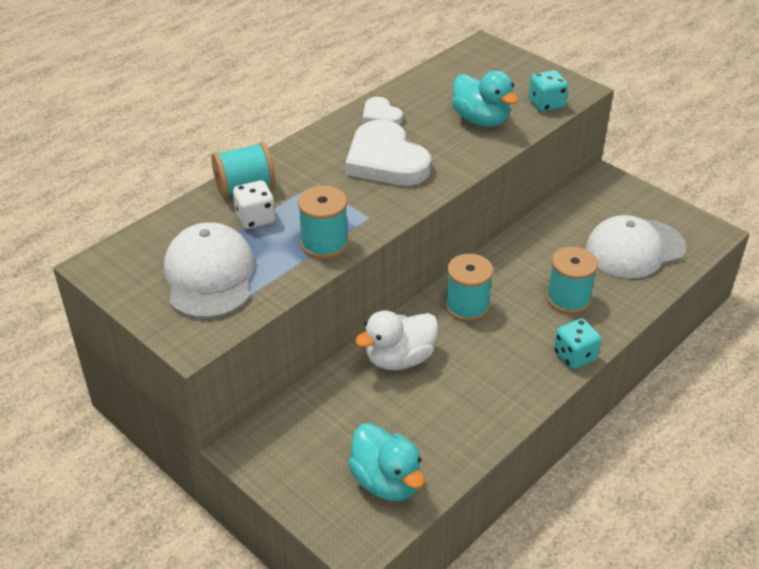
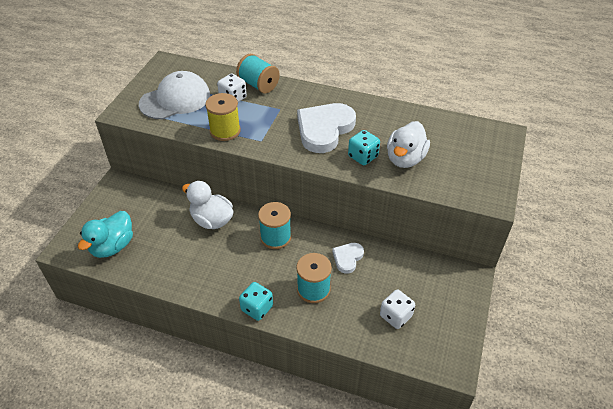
camera: 65 degrees right, 5 degrees up
turquoise spool [298,185,348,259] -> yellow spool [205,93,241,141]
white heart [363,97,403,125] -> white heart moved to [332,243,364,274]
turquoise duck [452,71,518,127] -> white duck [387,121,430,168]
turquoise dice [529,70,568,112] -> turquoise dice moved to [348,130,380,165]
white cap [586,215,686,278] -> white dice [380,289,415,329]

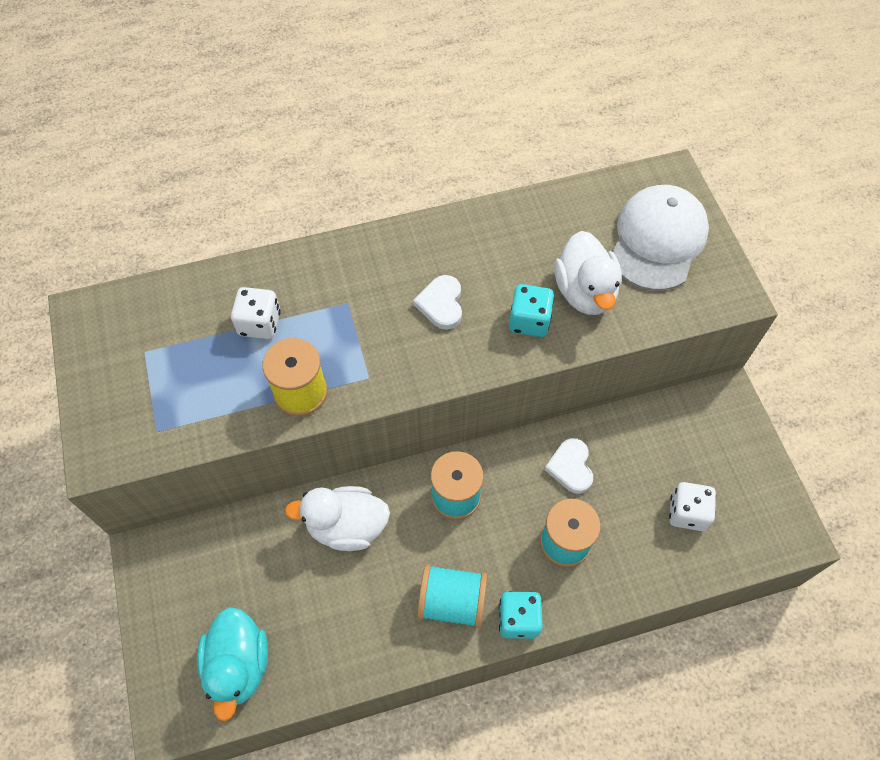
camera: 35 degrees left, 15 degrees up
white cap [139,71,210,119] -> white cap moved to [613,185,709,291]
turquoise spool [236,54,280,93] -> turquoise spool moved to [417,564,487,628]
white heart [297,103,356,153] -> white heart [413,275,462,330], size x0.51

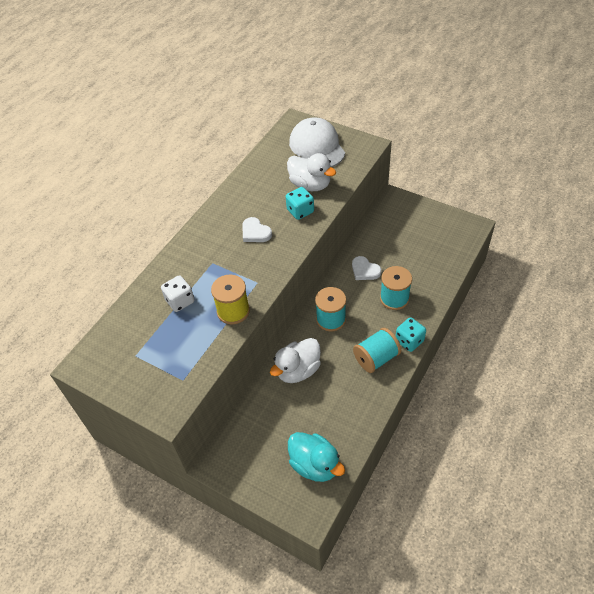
camera: 40 degrees left, 10 degrees down
white dice [669,482,716,531] -> none

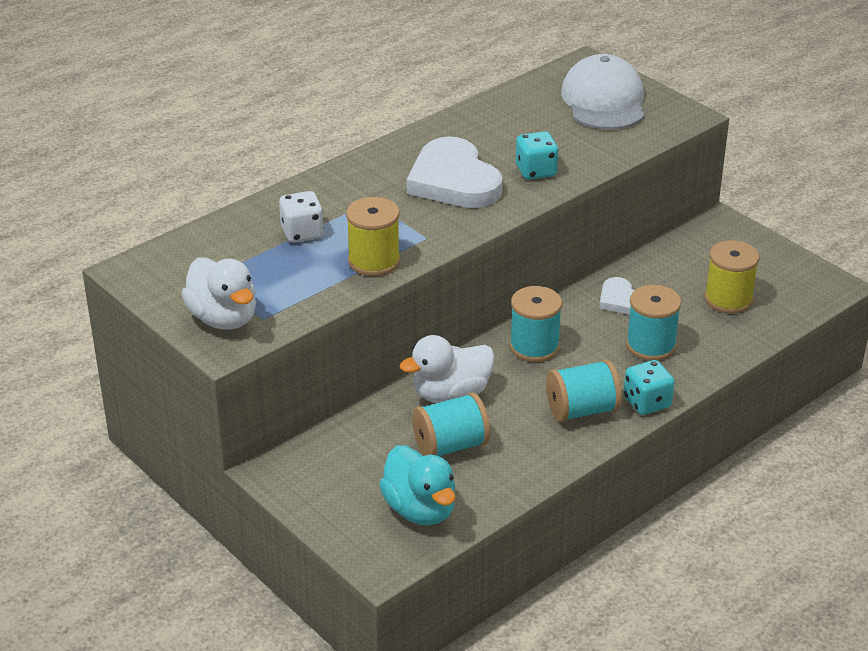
camera: 15 degrees right, 15 degrees down
white heart [242,217,272,242] -> white heart [407,137,503,208], size x1.96
white duck [287,153,336,191] -> white duck moved to [181,257,256,330]
none -> turquoise spool [412,392,490,456]
none -> yellow spool [705,240,759,314]

